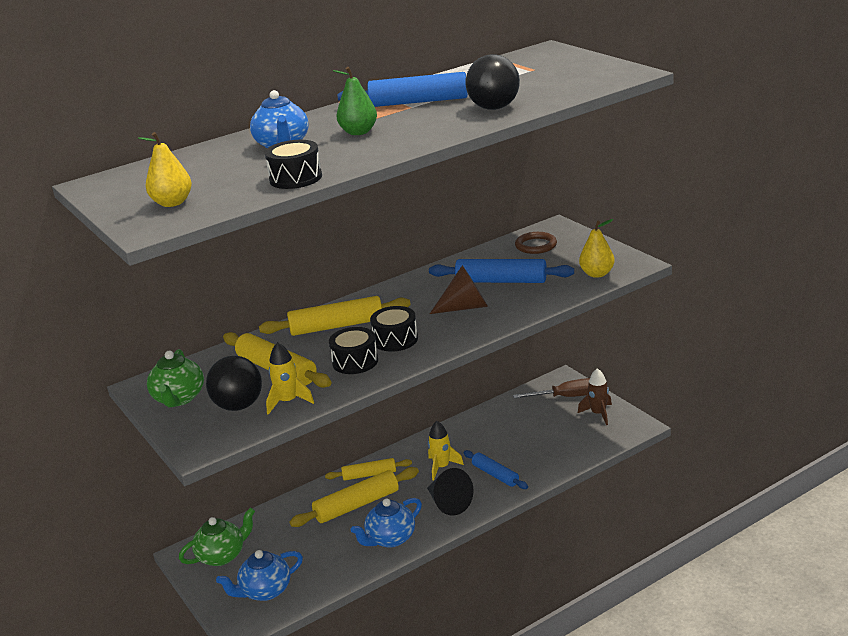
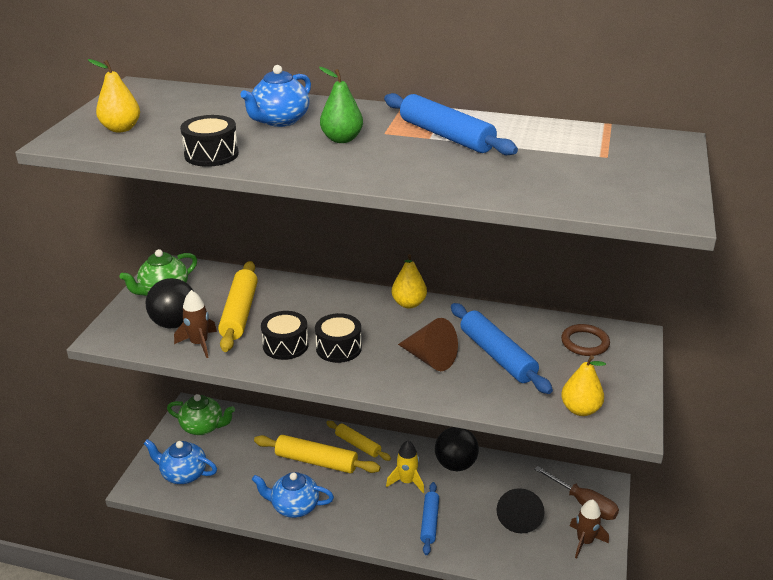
camera: 45 degrees right, 5 degrees up
yellow rolling pin [259,296,411,336] -> none
yellow rocket [266,342,314,415] -> brown rocket [174,290,217,358]
black cone [427,468,473,516] -> black cone moved to [497,488,545,533]
black ball [465,54,520,110] -> black ball moved to [435,427,479,471]
none -> yellow pear [392,254,427,308]

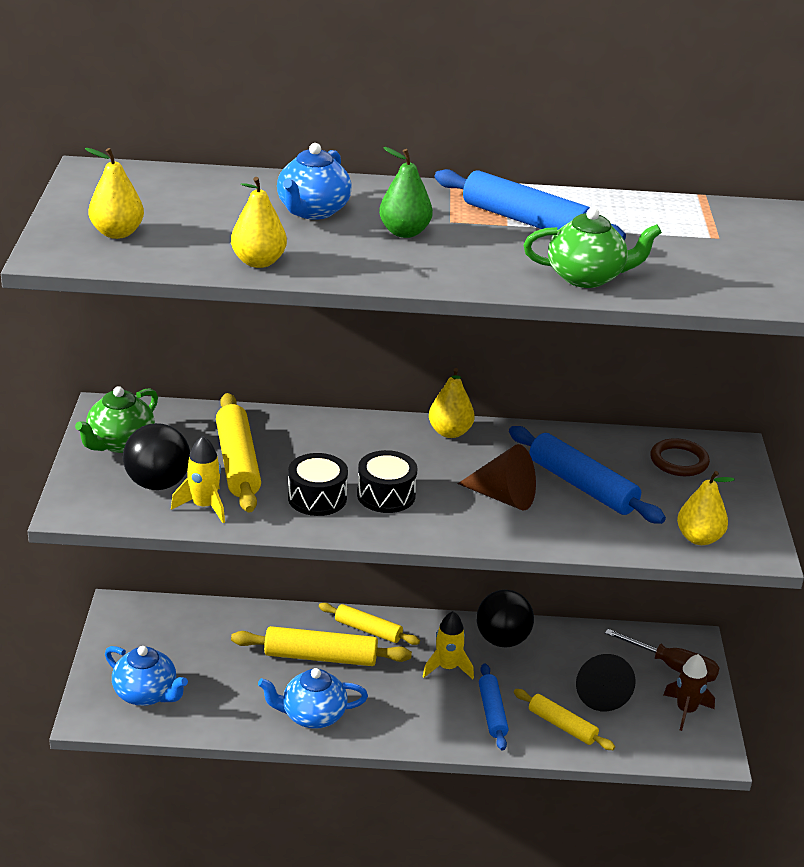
camera: 15 degrees left, 0 degrees up
blue teapot [144,439,217,484] -> blue teapot turned 150 degrees counterclockwise [105,646,188,706]
green teapot [167,394,235,435] -> green teapot moved to [524,207,662,288]
brown rocket [174,290,217,358] -> yellow rocket [171,436,225,523]
black drum [180,115,239,167] -> yellow pear [231,177,287,268]
none -> yellow rolling pin [514,689,615,750]

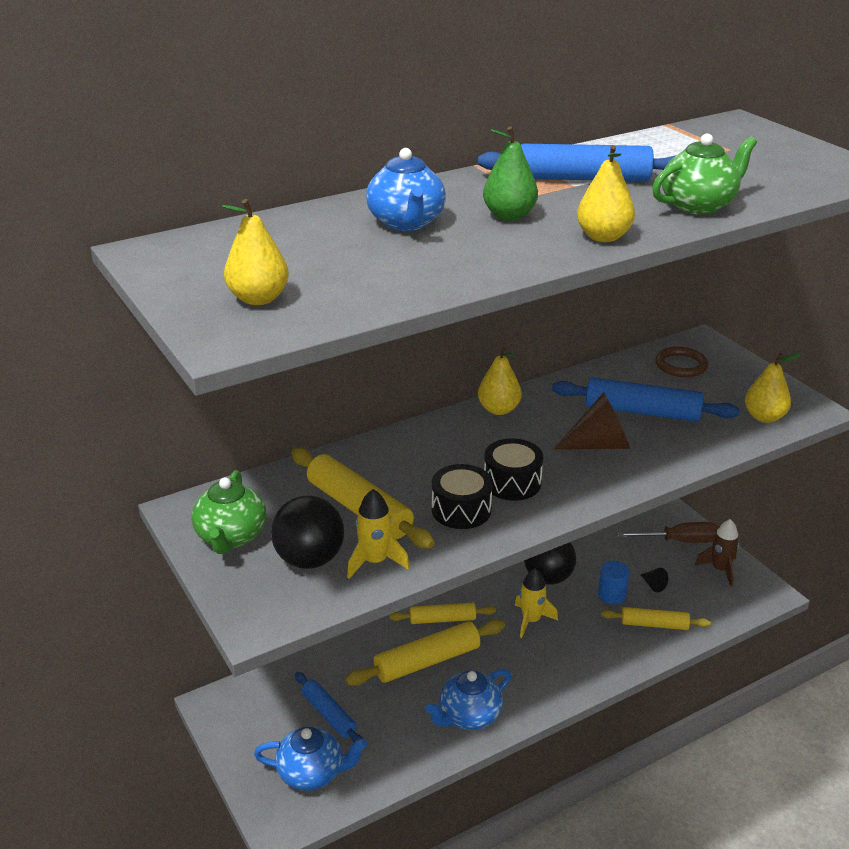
camera: 30 degrees left, 0 degrees up
yellow pear [231,177,287,268] -> yellow pear moved to [577,145,635,242]
blue rolling pin [479,663,508,751] -> blue rolling pin moved to [295,672,363,743]
black cone [576,654,636,711] -> black cone [641,568,668,592], size x0.48
none -> blue cylinder [598,561,629,604]

